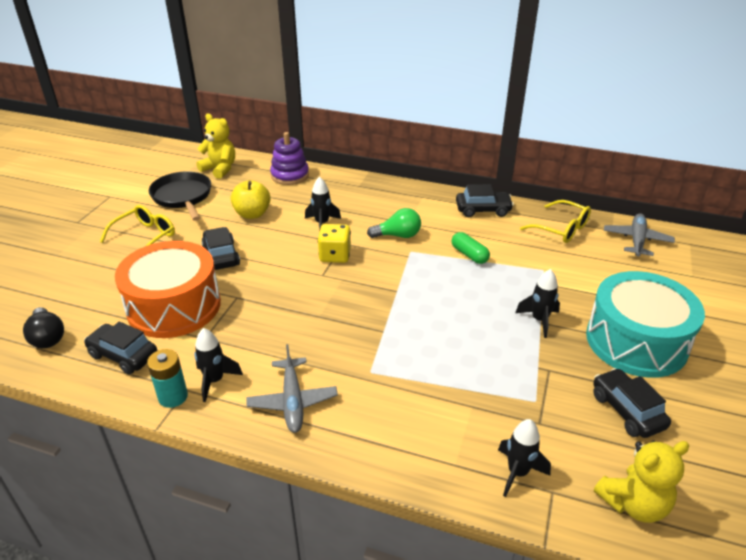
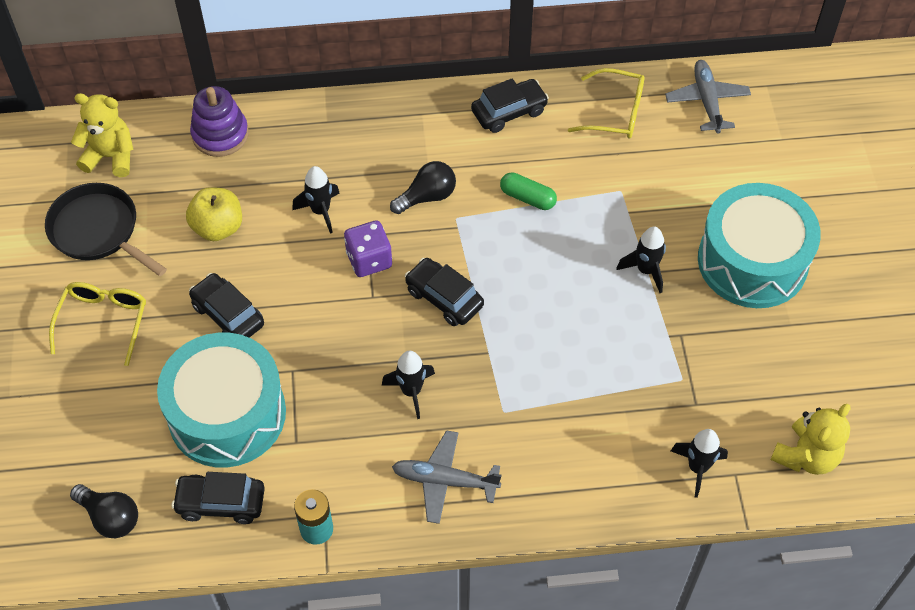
camera: 25 degrees left, 20 degrees up
orange drum [115,241,221,338] -> turquoise drum [157,333,286,468]
black rocket [194,328,243,402] -> black rocket moved to [382,351,435,419]
grey plane [246,344,338,433] -> grey plane turned 135 degrees clockwise [392,430,502,524]
yellow dice [318,224,351,263] -> purple dice [344,220,392,277]
green light bulb [367,208,421,238] -> black light bulb [390,161,456,214]
black car [593,368,671,438] -> black car moved to [405,258,484,326]

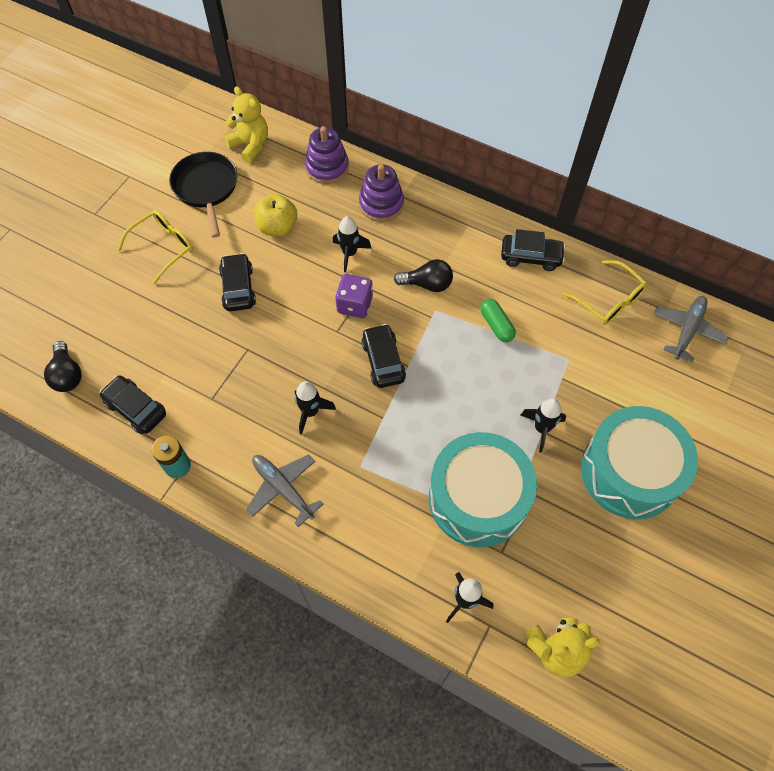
camera: 35 degrees right, 5 degrees up
turquoise drum [157,333,286,468] -> turquoise drum moved to [429,432,537,547]
none -> purple stacking toy [359,164,404,222]

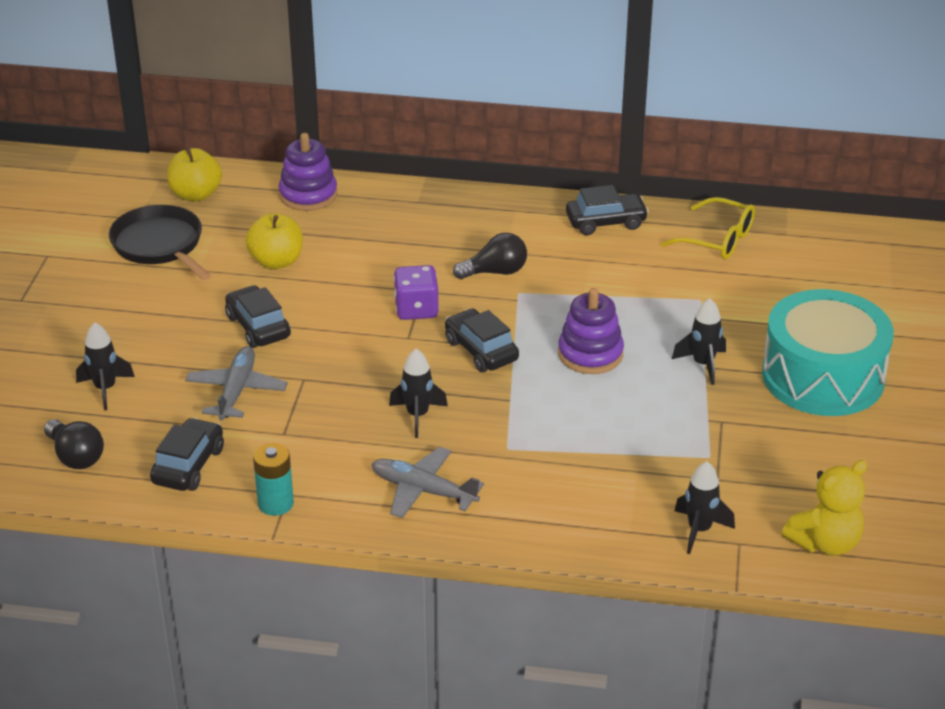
camera: 20 degrees left, 25 degrees down
black car [100,375,166,434] -> black car turned 90 degrees clockwise [150,418,224,491]
yellow glasses [117,210,193,285] -> none
yellow teddy bear [224,87,268,163] -> yellow apple [167,147,222,201]
black rocket [333,216,372,272] -> black rocket moved to [76,322,135,410]
purple stacking toy [359,164,404,222] -> purple stacking toy moved to [558,288,624,374]
turquoise drum [429,432,537,547] -> none
green capsule [480,299,516,342] -> none
grey plane [654,296,729,363] -> grey plane moved to [185,346,288,420]

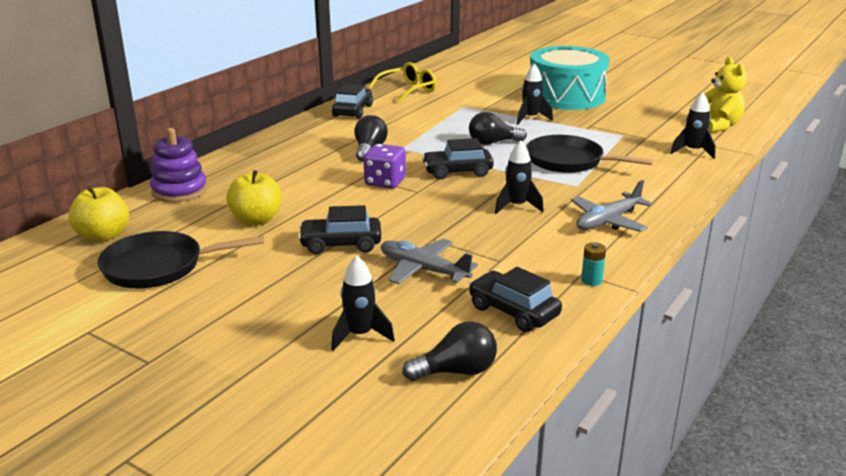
camera: 65 degrees left, 10 degrees down
turquoise battery [253,443,294,516] -> turquoise battery [581,242,606,286], size x0.64
purple stacking toy [558,288,624,374] -> black light bulb [469,112,527,145]
none -> black pan [526,135,654,173]

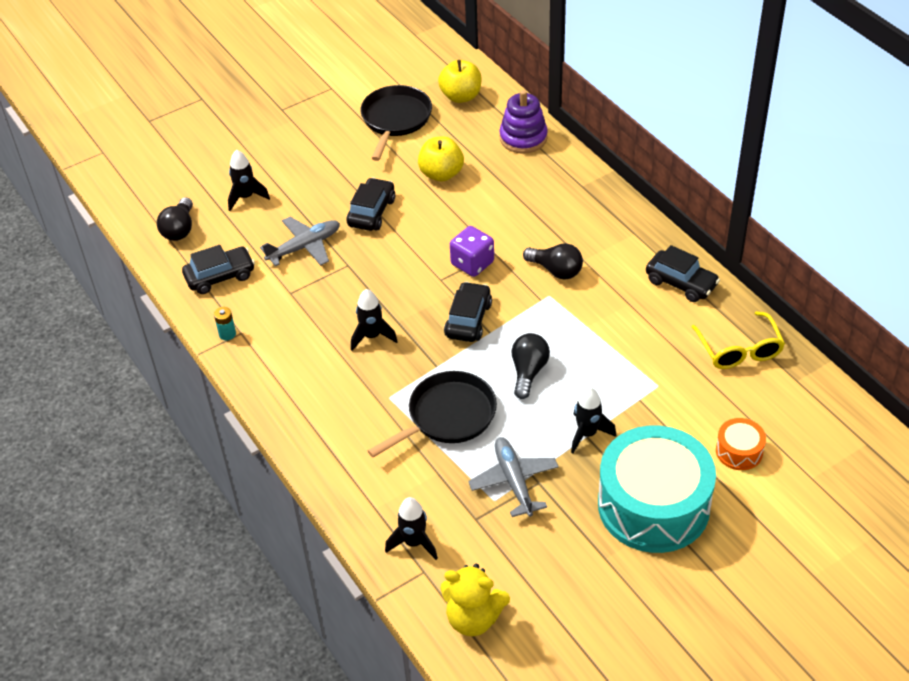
camera: 115 degrees right, 20 degrees up
grey plane [571,180,653,232] -> grey plane moved to [468,437,559,517]
none -> orange drum [716,418,766,470]

